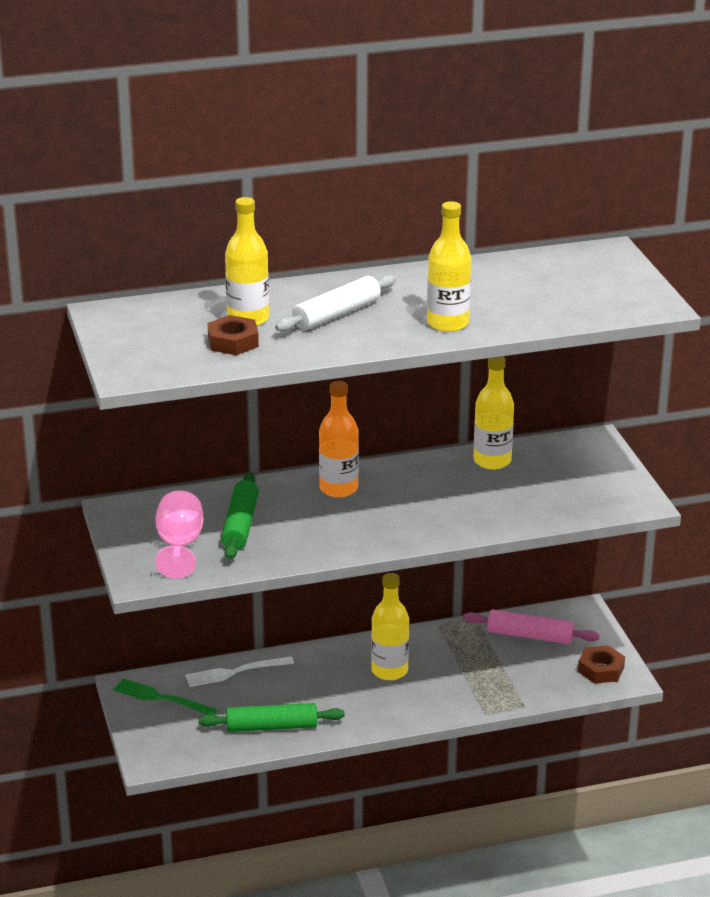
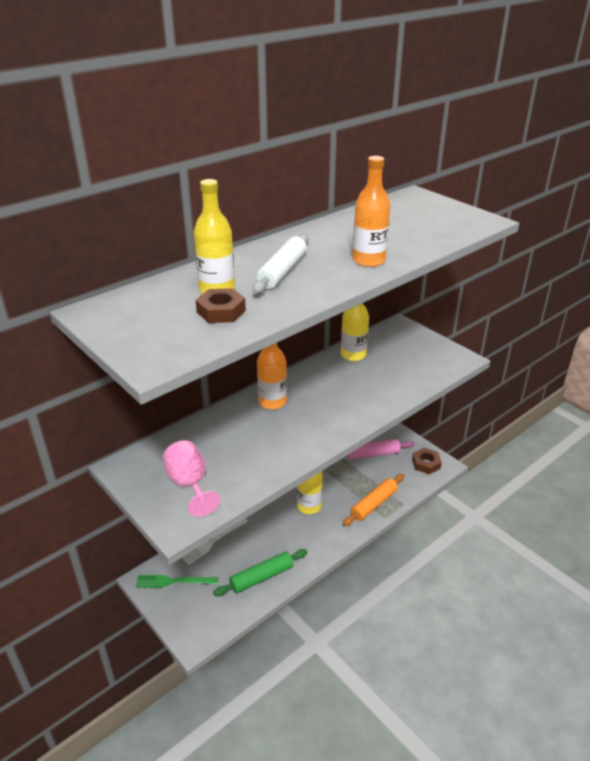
camera: 25 degrees left, 5 degrees up
green rolling pin [221,472,259,560] -> none
yellow bottle [427,201,471,332] -> orange bottle [352,156,391,267]
none -> orange rolling pin [343,474,404,526]

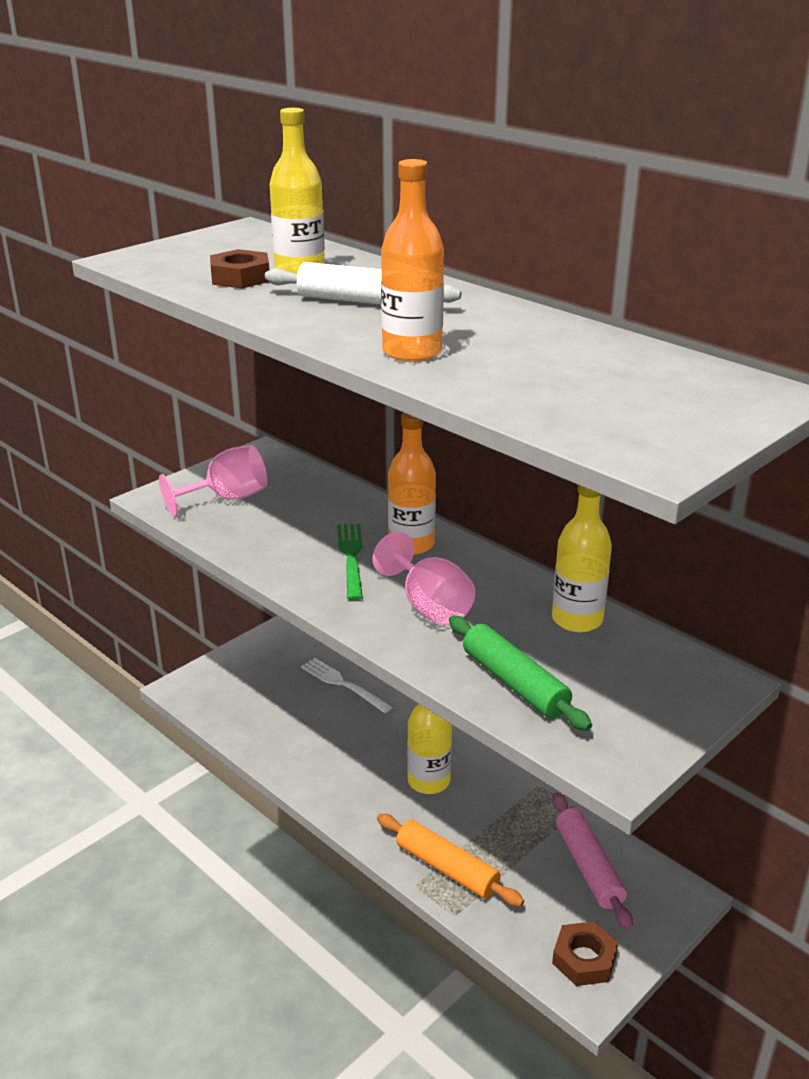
camera: 85 degrees right, 5 degrees down
green fork [136,575,218,588] -> green fork moved to [337,524,363,600]
green rolling pin [213,549,308,596] -> green rolling pin moved to [449,616,592,731]
none -> pink goblet [373,532,475,626]

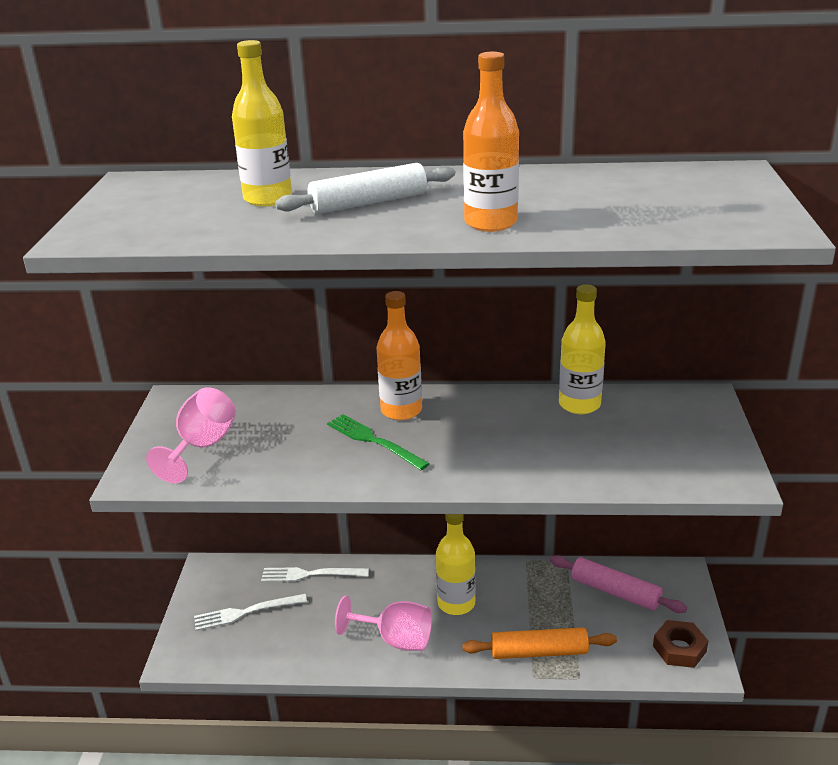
camera: 40 degrees left, 0 degrees up
brown nut [210,249,269,289] -> none
pink goblet [373,532,475,626] -> pink goblet moved to [335,596,432,651]
green rolling pin [449,616,592,731] -> none
none -> white fork [194,594,307,631]

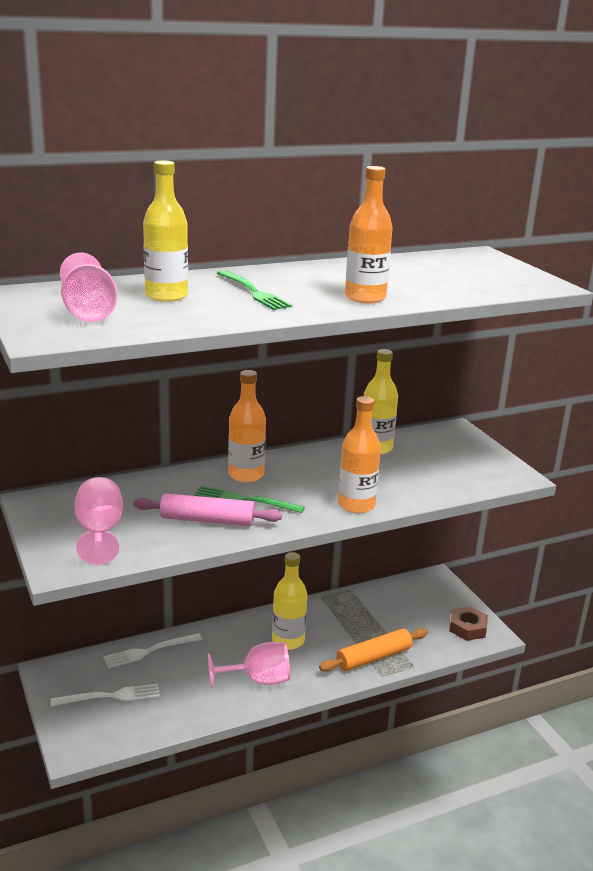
camera: 30 degrees left, 5 degrees down
white fork [194,594,307,631] -> white fork turned 150 degrees counterclockwise [51,684,160,706]
white rolling pin [275,163,455,214] -> green fork [217,270,292,310]
pink rolling pin [550,555,687,613] -> pink rolling pin moved to [133,493,282,526]
none -> pink goblet [60,253,117,322]
none -> orange bottle [338,396,381,513]

